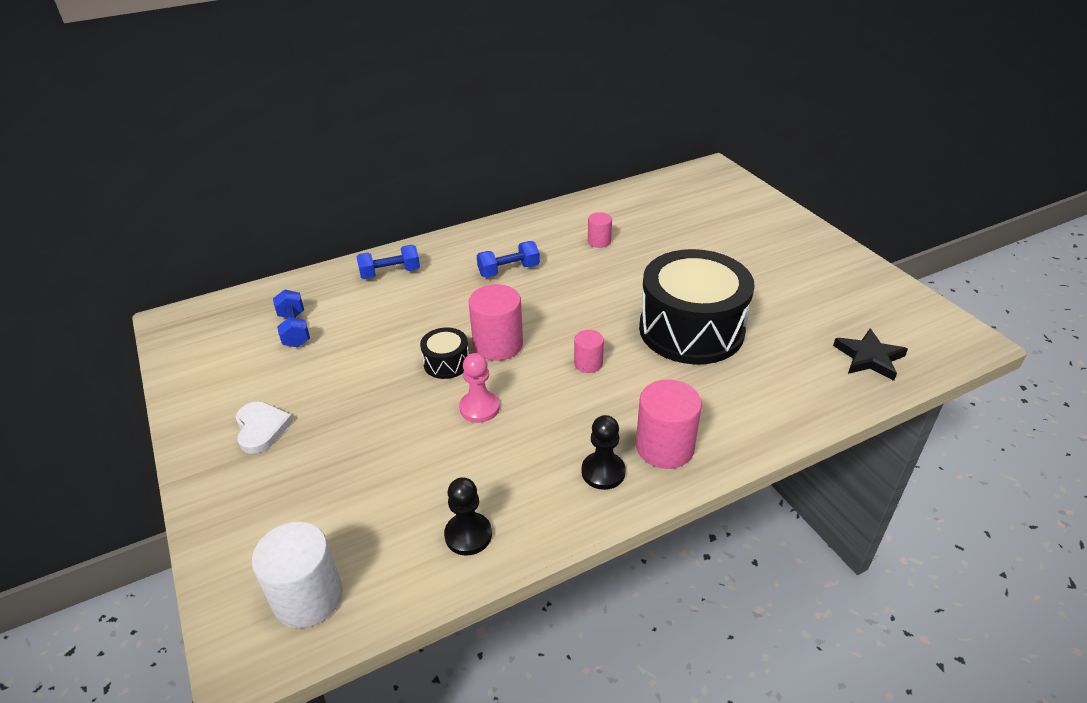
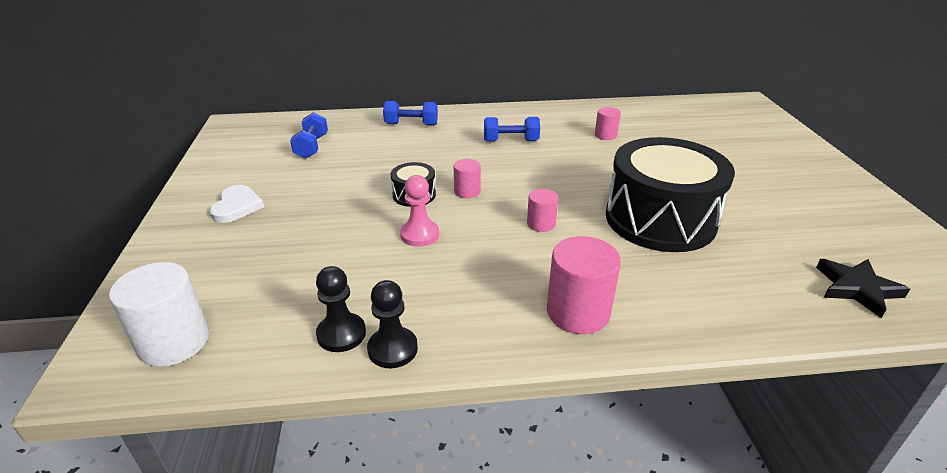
camera: 20 degrees right, 5 degrees down
pink cylinder [469,284,523,361] -> pink cylinder [454,159,481,198], size x0.56
black pawn [581,415,626,490] -> black pawn moved to [367,280,418,368]

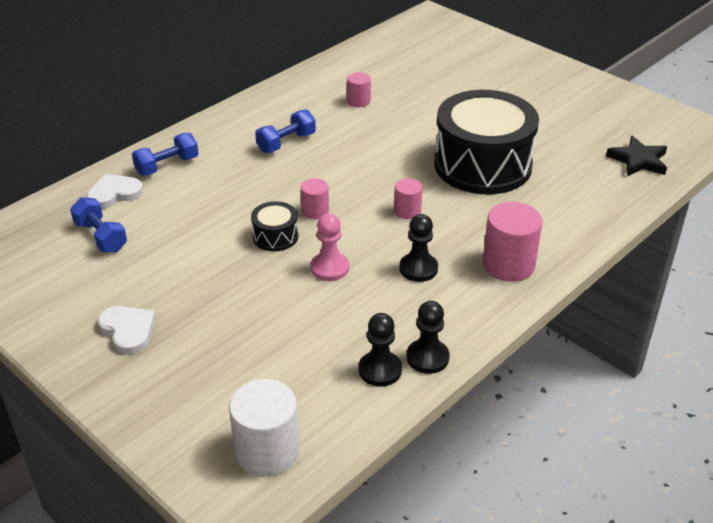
camera: 40 degrees left, 5 degrees up
none -> white heart [87,174,143,209]
none -> black pawn [399,214,438,282]

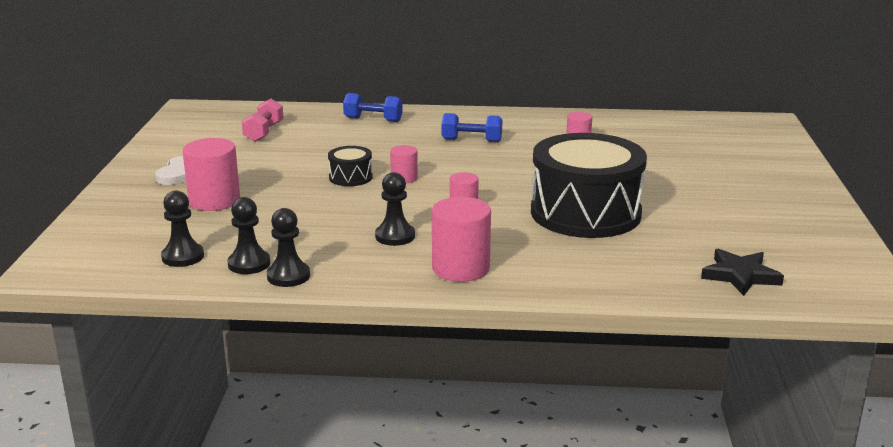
camera: 50 degrees right, 15 degrees down
blue dumbbell [70,197,127,252] -> pink dumbbell [242,99,283,142]
white heart [87,174,143,209] -> none
white cylinder [229,379,300,477] -> none
pink pawn [311,213,349,281] -> none
none -> black pawn [161,191,204,267]
none -> pink cylinder [183,138,240,211]

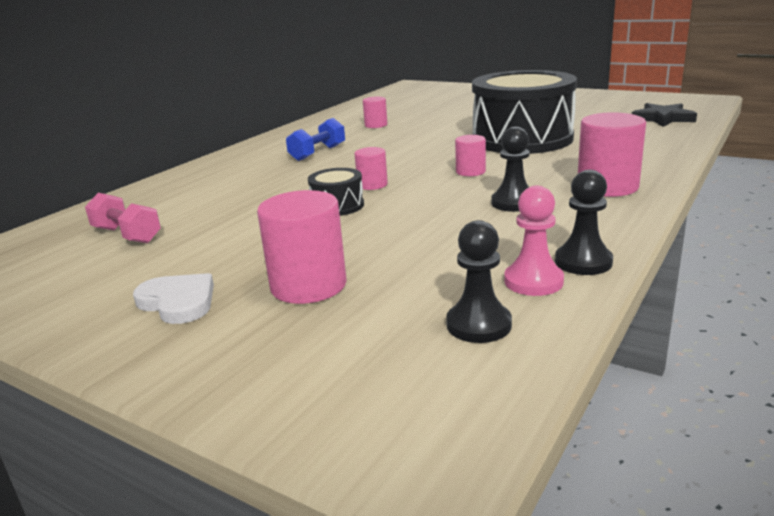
camera: 60 degrees left, 0 degrees up
black pawn [227,197,270,274] -> pink pawn [504,186,564,296]
blue dumbbell [343,93,403,122] -> none

